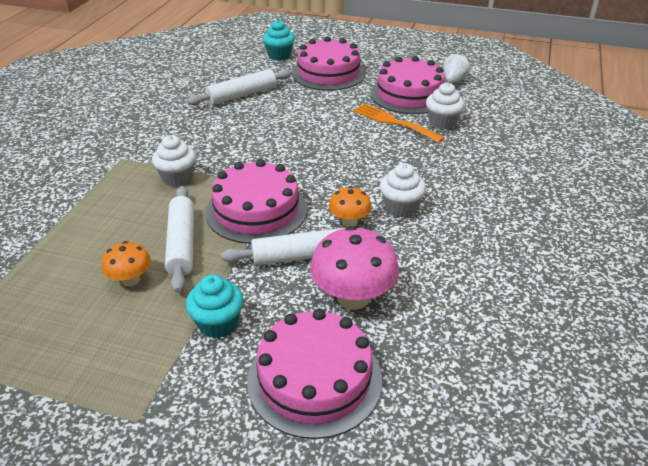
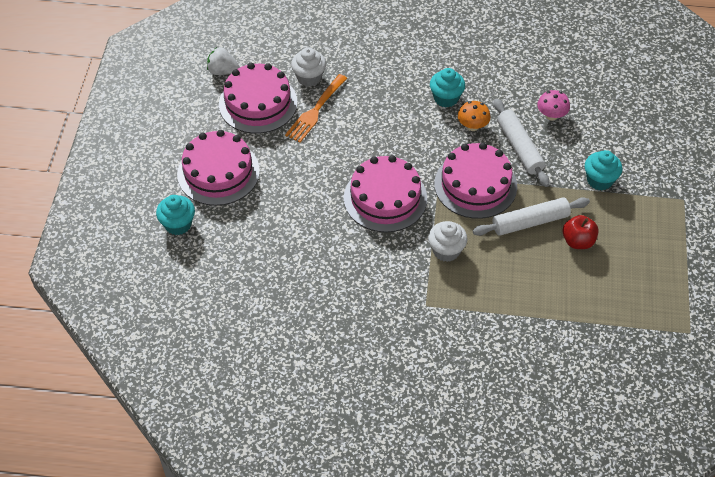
camera: 100 degrees left, 15 degrees up
orange mushroom [102,241,151,286] -> red apple [562,215,599,249]
white rolling pin [187,69,292,105] -> none
pink cake [247,309,382,439] -> pink cake moved to [344,155,427,232]
pink mushroom [310,226,399,310] -> pink mushroom [537,90,570,120], size x0.56
white cupcake [380,163,426,217] -> turquoise cupcake [430,68,465,108]

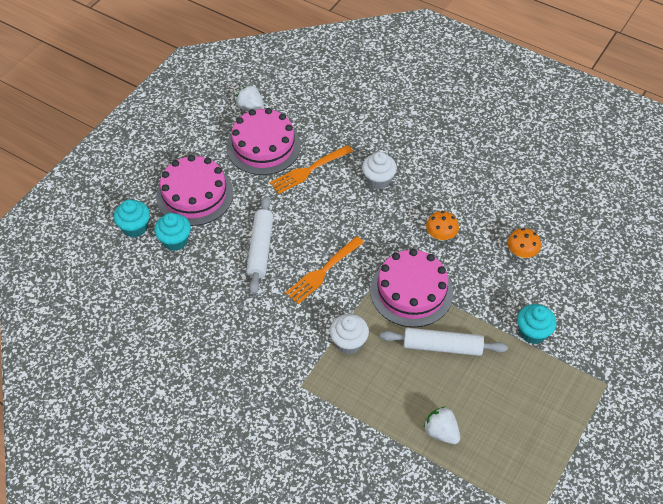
camera: 25 degrees right, 0 degrees up
white cupcake [291,47,326,87] -> white cupcake moved to [362,152,397,189]
pink cake [344,155,427,232] -> orange fork [285,236,364,304]
turquoise cupcake [430,68,465,108] -> turquoise cupcake moved to [154,213,191,251]
white rolling pin [493,98,550,187] -> white rolling pin moved to [246,196,273,294]
pink mushroom [537,90,570,120] -> orange mushroom [508,228,541,258]
red apple [562,215,599,249] -> none
none -> white strawberry [424,407,460,444]

